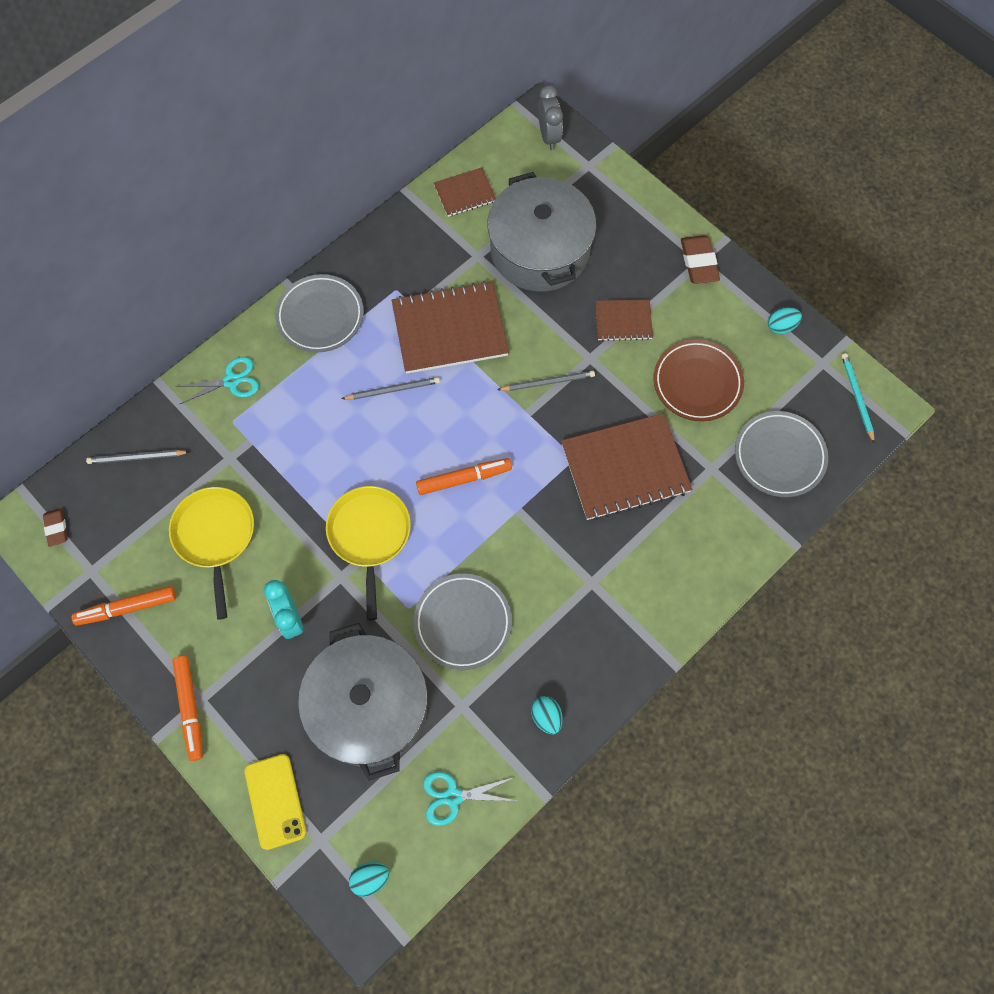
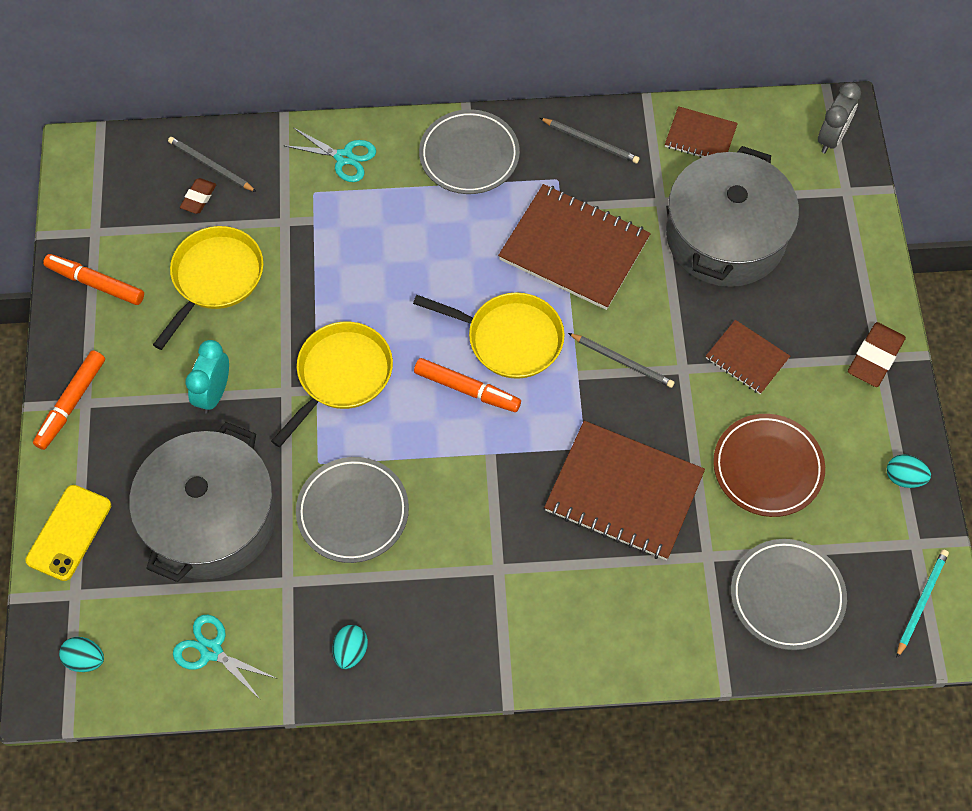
camera: 40 degrees right, 5 degrees down
brown eraser [43,508,68,547] -> brown eraser moved to [180,178,216,214]
grey pencil [341,377,440,400] -> grey pencil moved to [540,118,640,163]
none -> yellow pan [413,293,565,379]

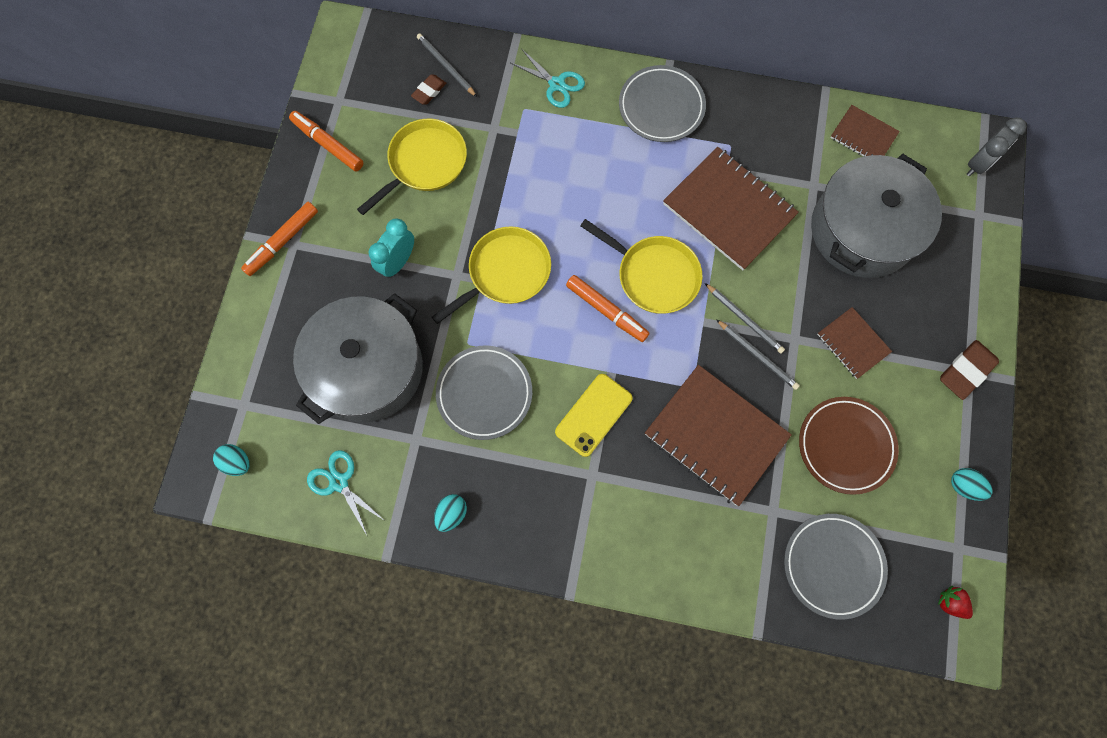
camera: 15 degrees right, 10 degrees up
yellow phone [25,485,111,581] -> yellow phone moved to [555,374,633,457]
grey pencil [540,118,640,163] -> grey pencil moved to [716,319,800,390]
turquoise pencil [897,550,949,658] -> red strawberry [938,586,973,619]

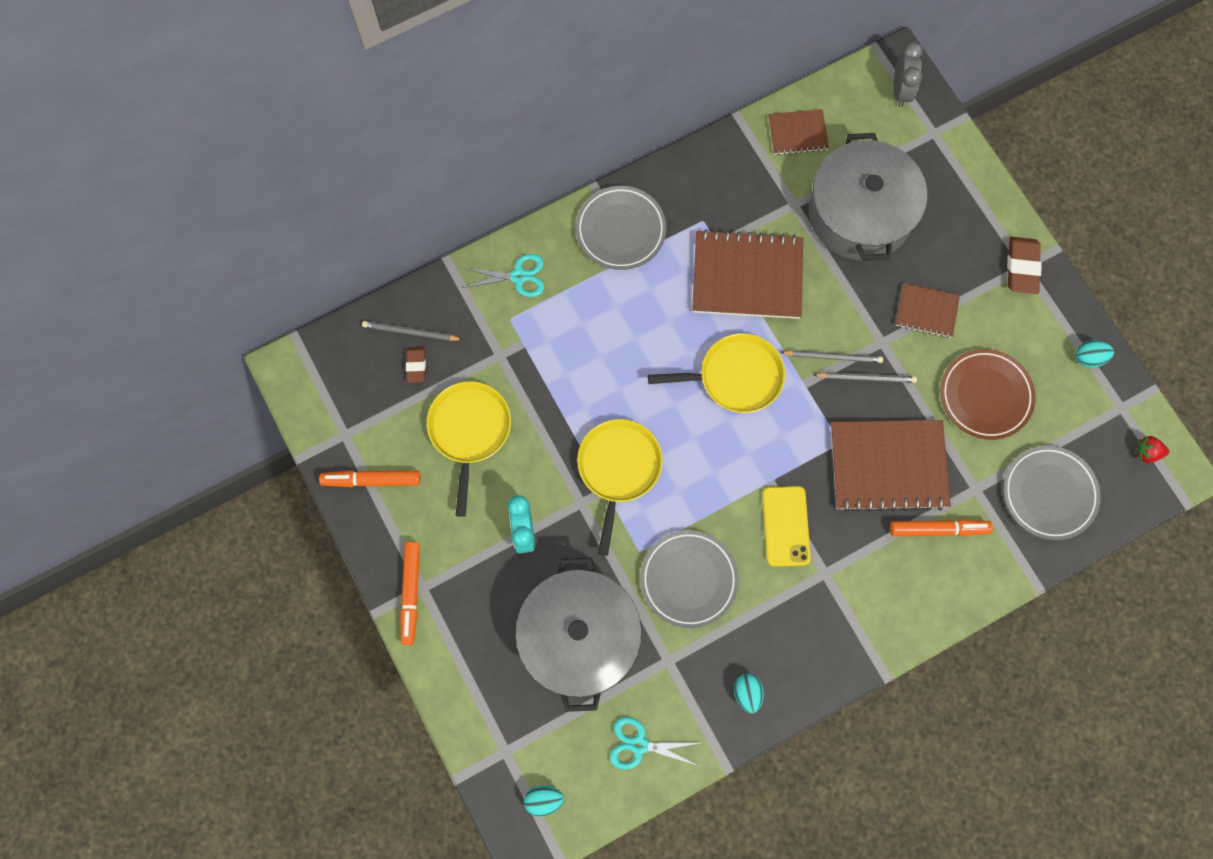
camera: 40 degrees left, 0 degrees up
orange marker [566,275,649,342] -> orange marker moved to [890,519,993,536]

